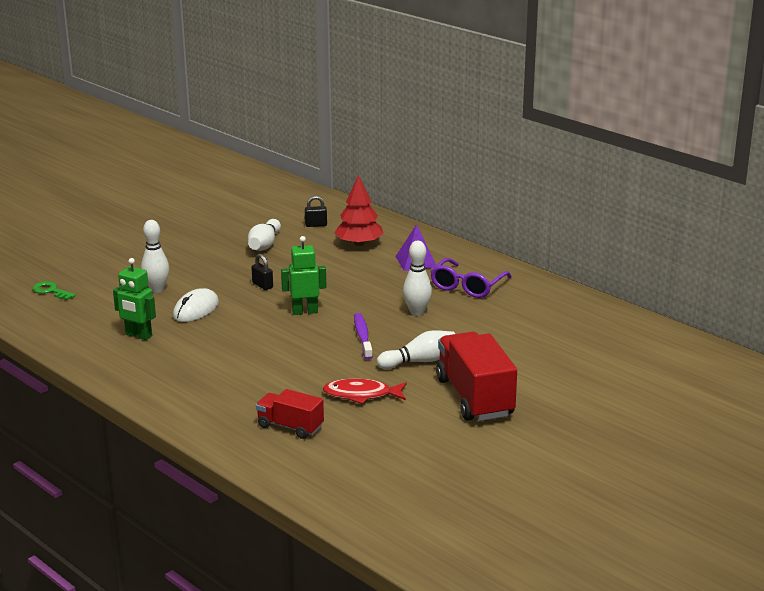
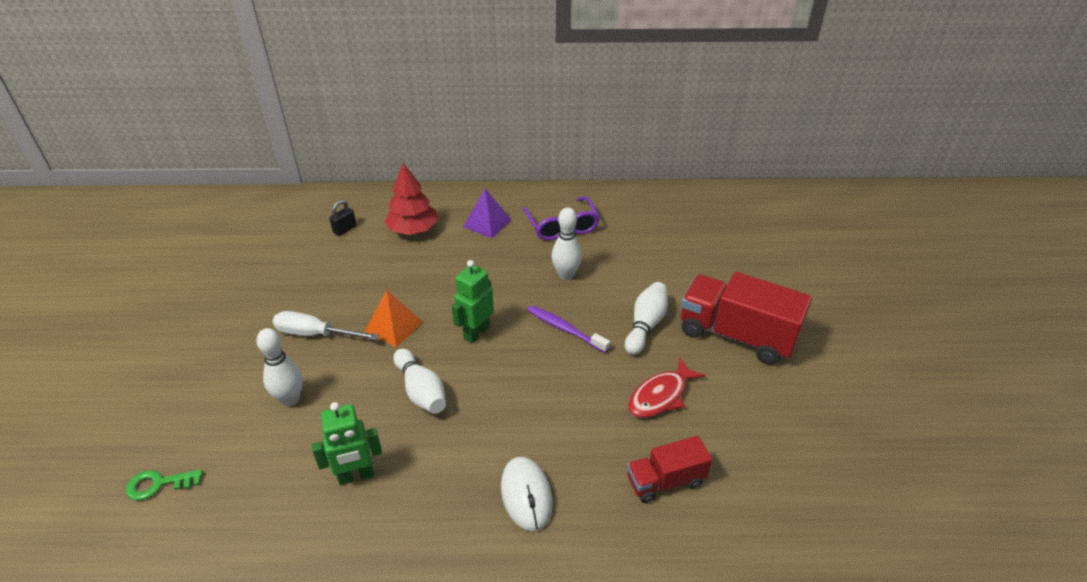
camera: 45 degrees left, 15 degrees up
white mouse [173,288,219,322] -> white mouse moved to [501,457,553,531]
white bowling pin [248,219,281,251] -> white bowling pin moved to [393,349,446,414]
black padlock [251,254,273,290] -> orange pyramid [364,290,423,347]
none -> white screwdriver [272,311,379,340]

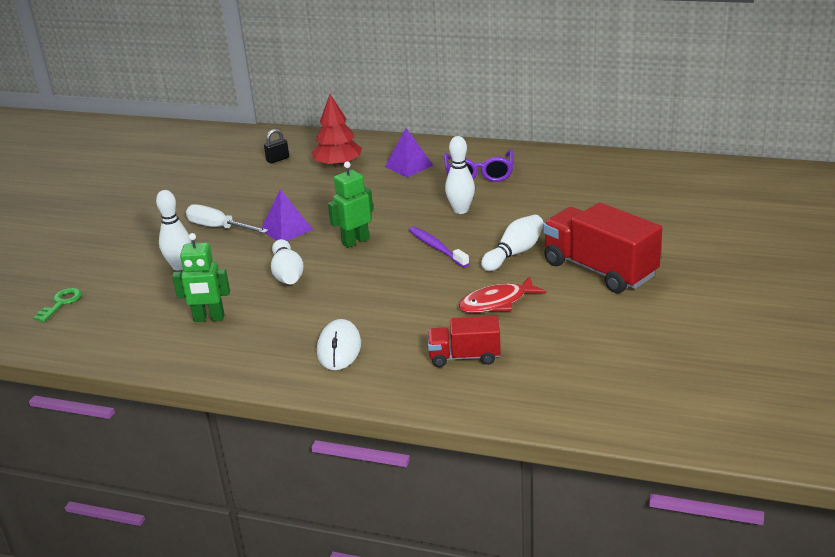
camera: 20 degrees right, 10 degrees down
green key [126,469,203,501] -> green key turned 105 degrees clockwise [33,288,82,322]
orange pyramid [364,290,423,347] -> purple pyramid [261,189,313,241]

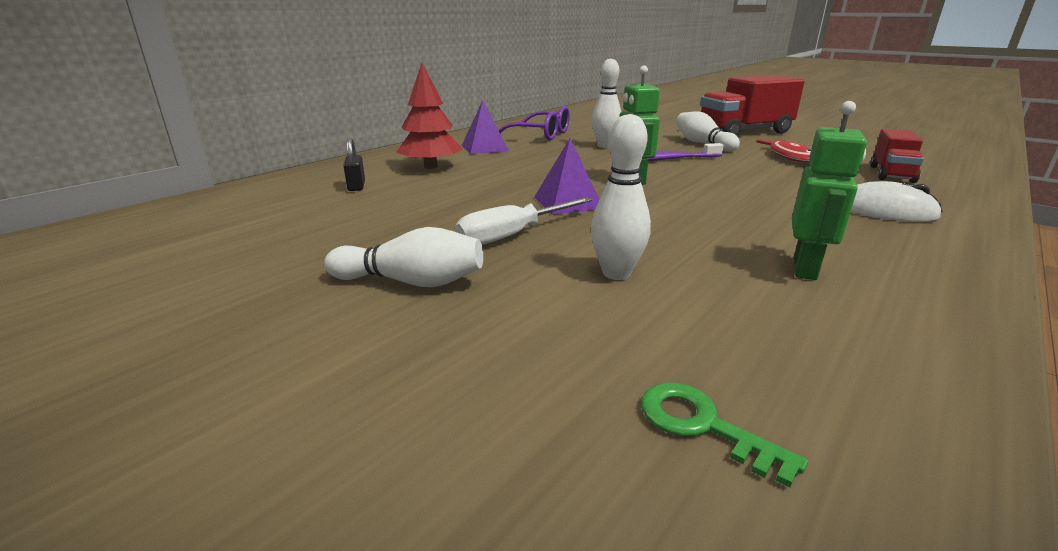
camera: 70 degrees left, 5 degrees down
white bowling pin [271,239,304,284] -> white bowling pin moved to [324,227,483,287]

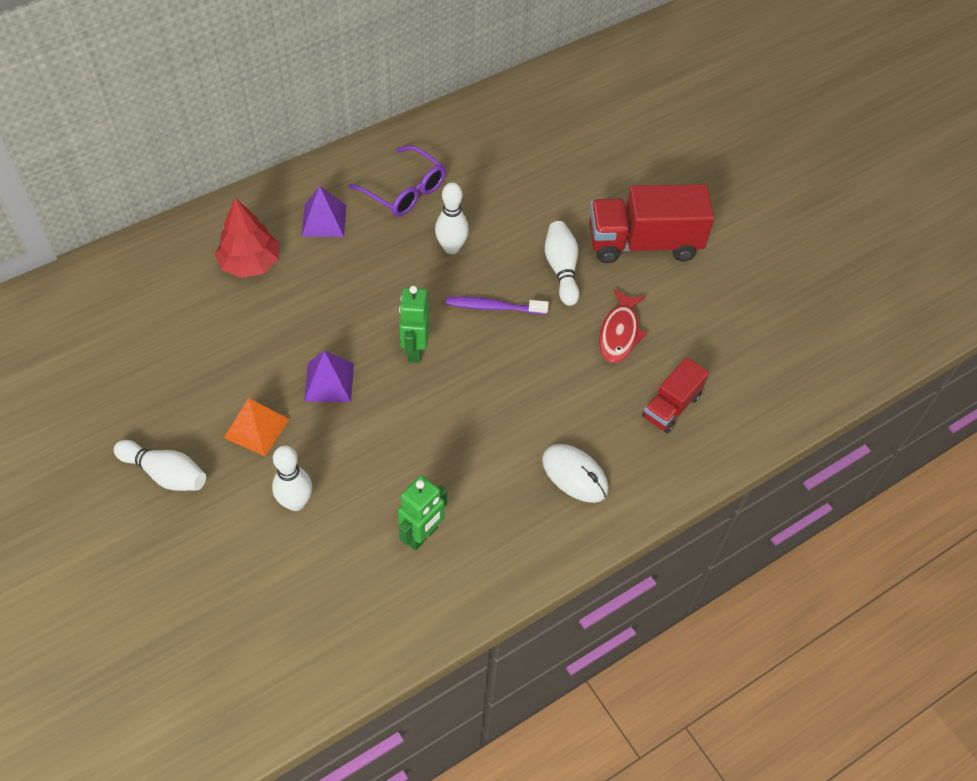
camera: 15 degrees right, 30 degrees up
black padlock [343,138,365,191] -> none
white screwdriver [455,197,592,245] -> orange pyramid [224,398,290,456]
green key [641,383,808,488] -> none

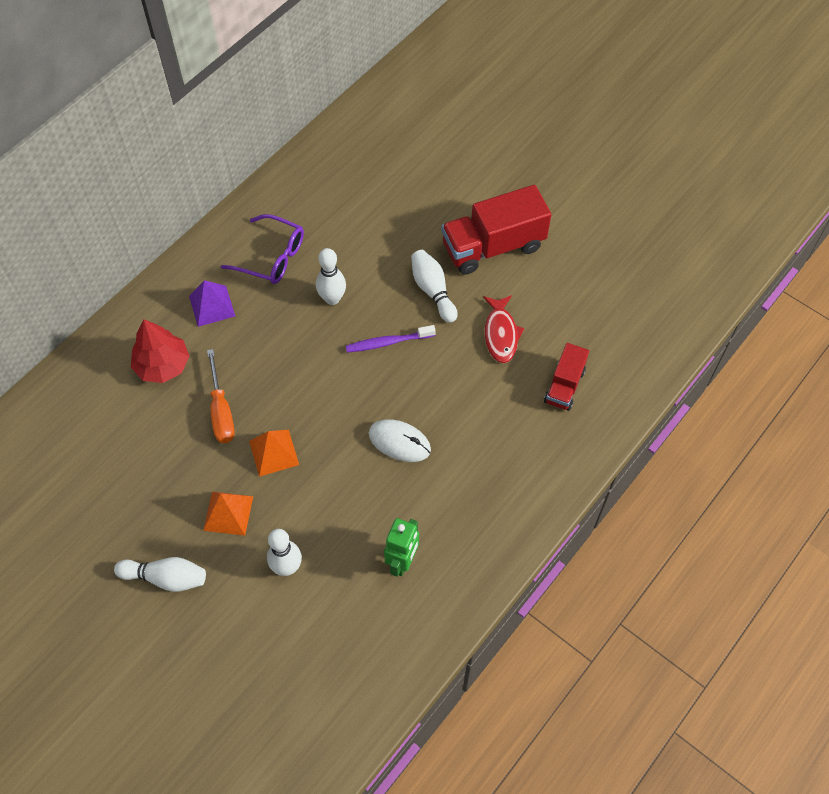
camera: 15 degrees left, 5 degrees up
purple pyramid [304,351,354,402] -> orange pyramid [249,430,299,477]
green robot [399,286,430,363] -> none
white mouse [542,444,609,503] -> white mouse moved to [369,419,431,462]
none -> orange screwdriver [207,349,235,443]

